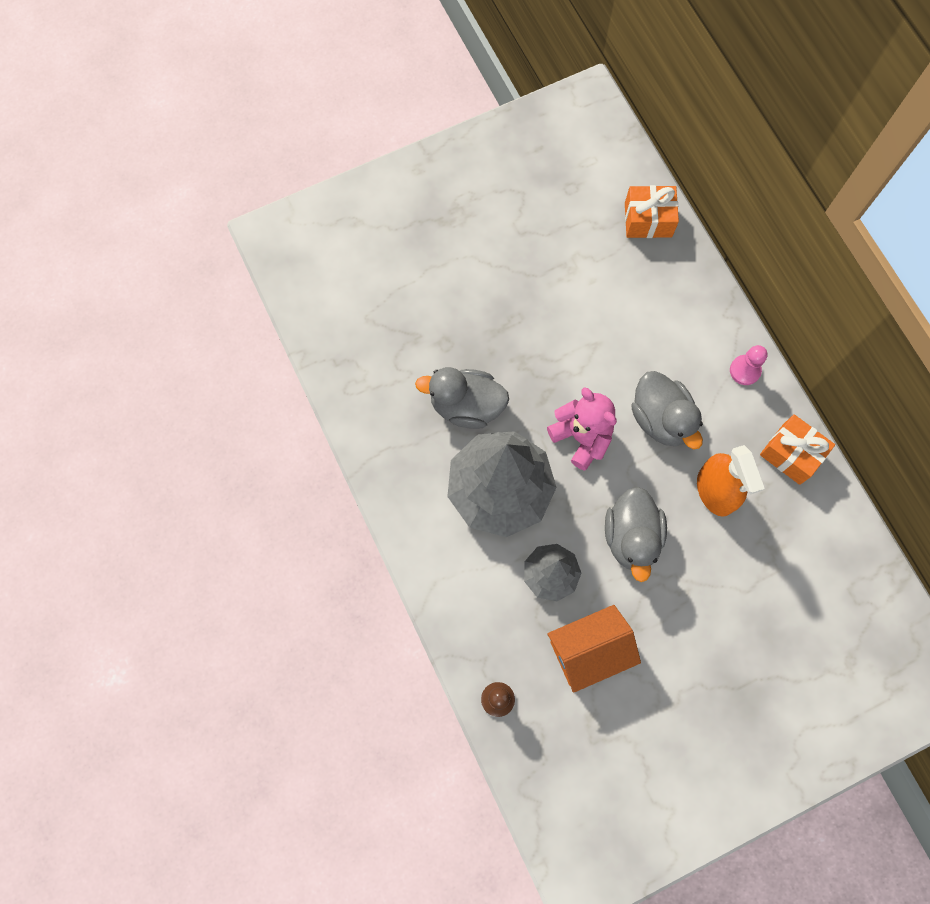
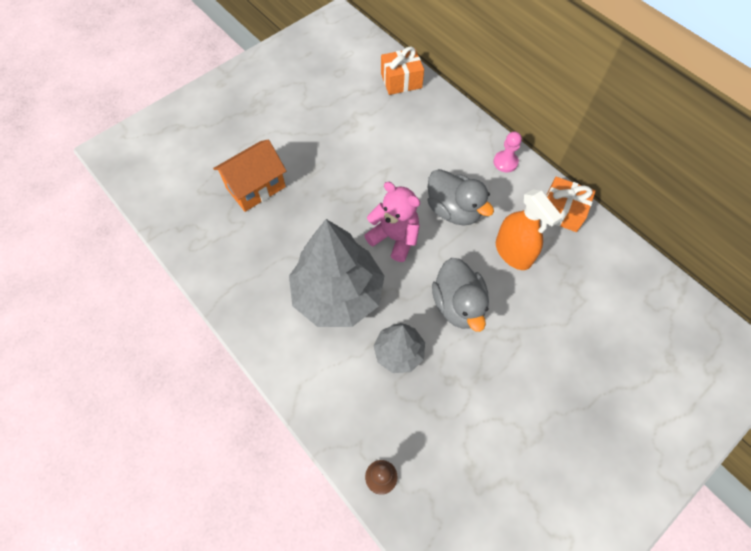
camera: 15 degrees left, 10 degrees down
grey duck [415,367,509,429] -> none
orange house [547,605,641,693] -> orange house moved to [213,139,286,212]

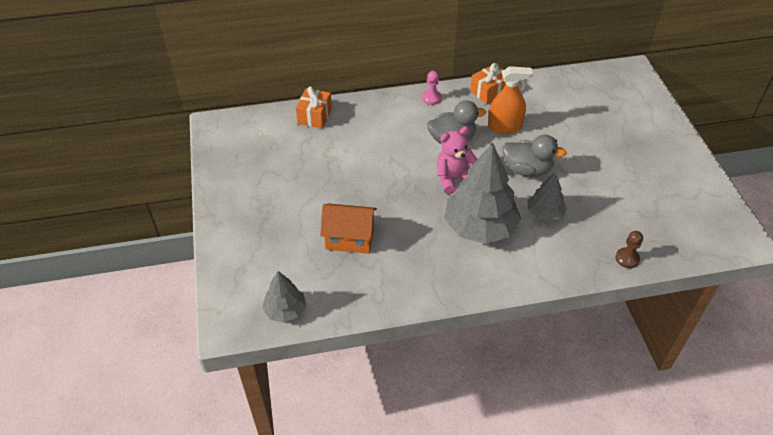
camera: 60 degrees left, 15 degrees down
orange house [213,139,286,212] -> orange house turned 75 degrees counterclockwise [320,203,377,254]
none -> grey tree [262,271,306,323]

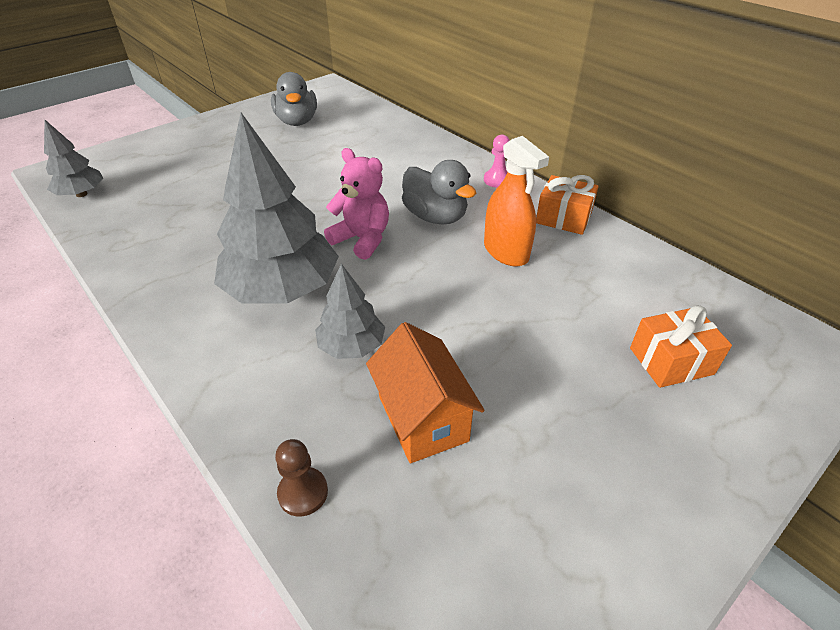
camera: 60 degrees right, 5 degrees down
orange gift [296,86,332,128] -> orange gift moved to [630,305,732,388]
orange house [320,203,377,254] -> orange house moved to [366,322,485,463]
grey duck [502,135,567,177] -> grey duck moved to [271,72,317,126]

